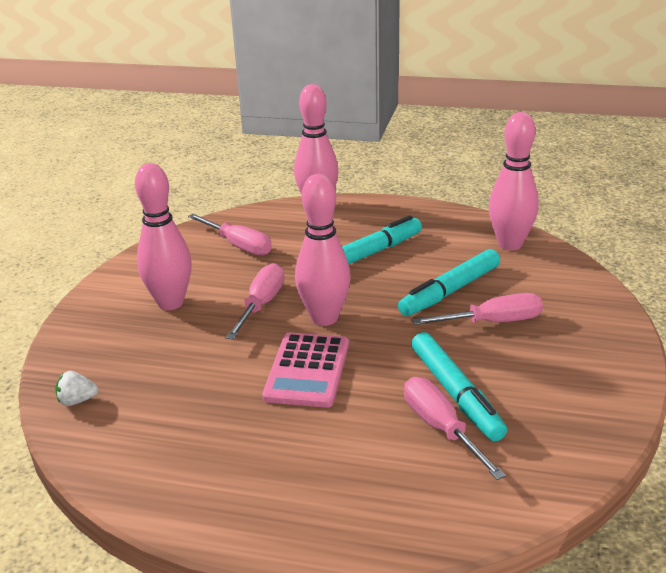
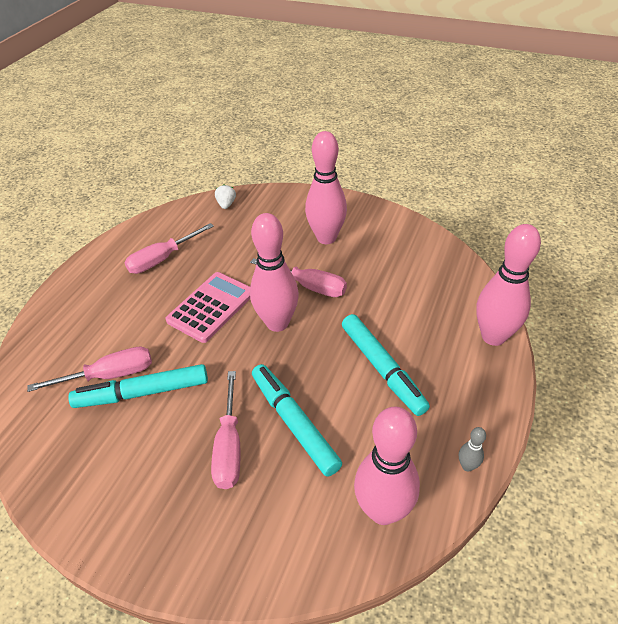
camera: 100 degrees right, 15 degrees up
pink screwdriver [188,214,272,256] -> pink screwdriver moved to [125,223,214,274]
pink calculator [262,333,349,408] -> pink calculator turned 105 degrees clockwise [165,272,250,343]
none -> grey bowling pin [459,427,486,471]

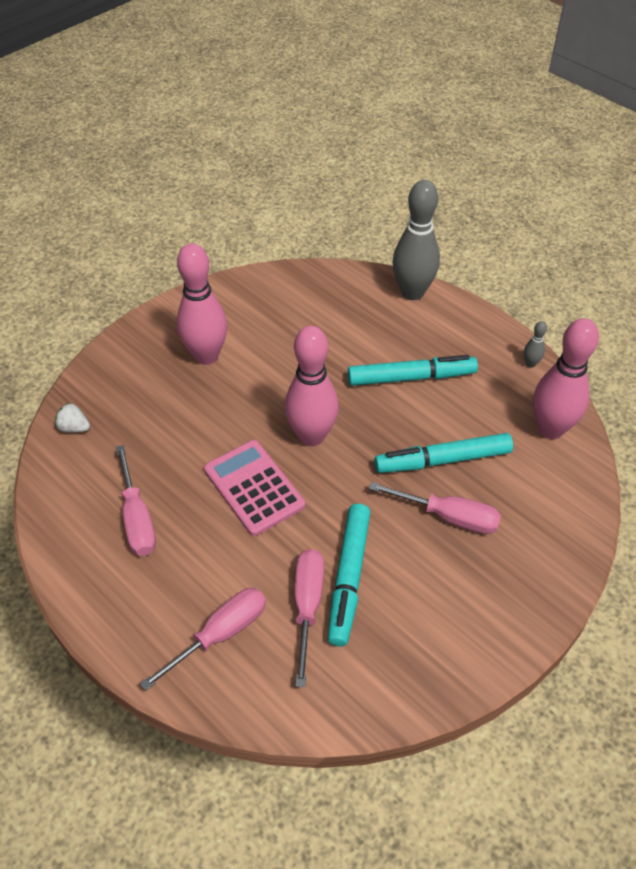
camera: 70 degrees left, 5 degrees up
pink screwdriver [250,258,347,297] -> pink screwdriver moved to [140,588,266,691]
pink bowling pin [476,224,541,346] -> grey bowling pin [393,180,440,300]

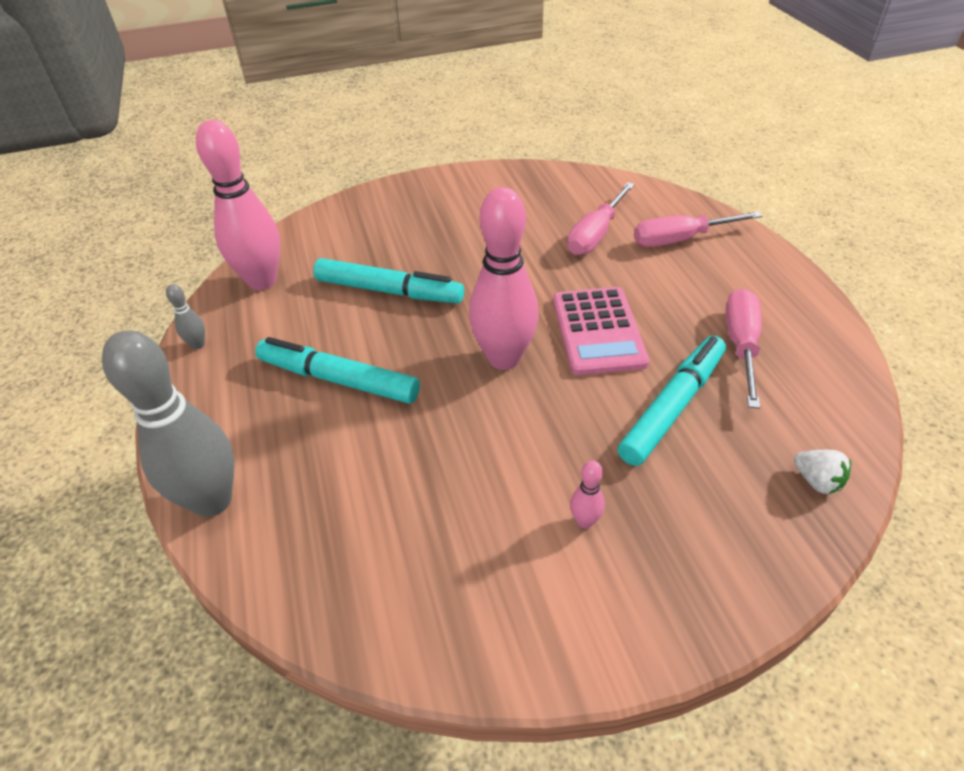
camera: 150 degrees left, 5 degrees down
pink bowling pin [177,243,227,365] -> pink bowling pin [570,460,605,528], size x0.41
turquoise marker [328,504,370,647] -> turquoise marker moved to [618,336,726,466]
pink screwdriver [369,482,501,534] -> none

